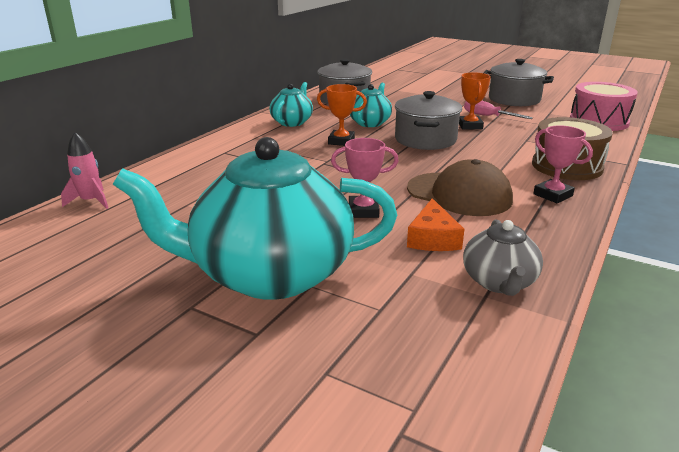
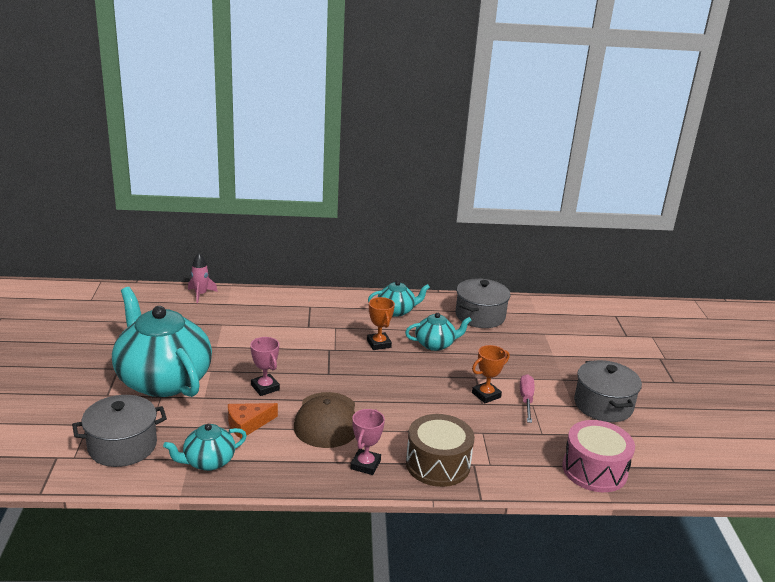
camera: 55 degrees right, 0 degrees up
grey pot [395,91,462,150] -> grey pot moved to [72,395,167,467]
grey teapot [463,220,543,296] -> turquoise teapot [163,424,247,471]

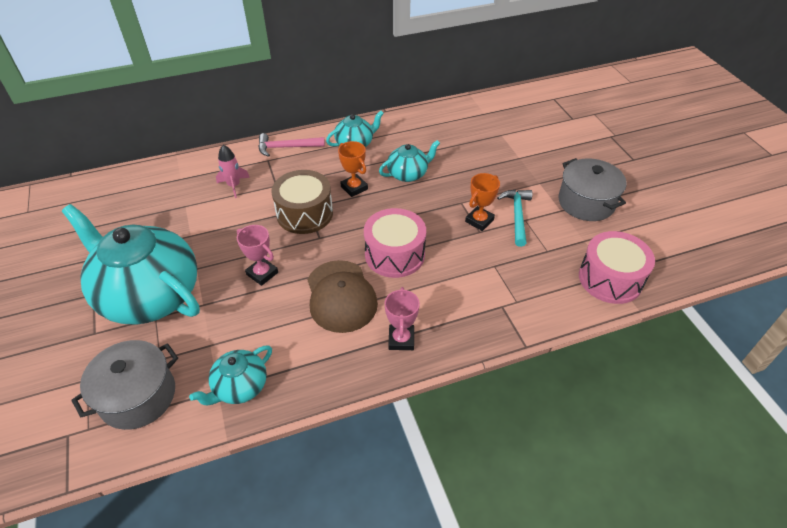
camera: 15 degrees left, 20 degrees up
pink rocket [188,253,218,303] -> pink rocket moved to [216,145,250,198]
orange cheese [228,403,278,439] -> none
brown drum [406,414,475,487] -> brown drum moved to [271,170,333,234]
grey pot [455,278,510,328] -> none
pink screwdriver [520,374,534,423] -> turquoise hammer [497,190,532,247]
none -> pink hammer [258,133,325,157]
none -> pink drum [364,208,426,278]

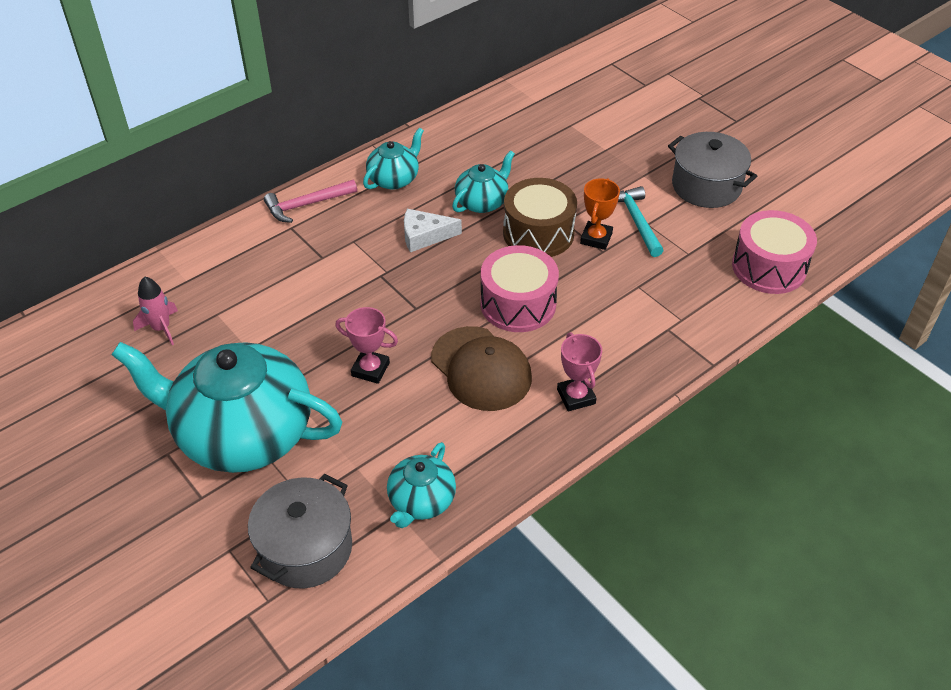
camera: 20 degrees left, 0 degrees up
pink rocket [216,145,250,198] -> pink rocket moved to [133,276,178,345]
brown drum [271,170,333,234] -> brown drum moved to [503,178,577,257]
orange trophy [338,141,368,197] -> white cheese [404,209,462,252]

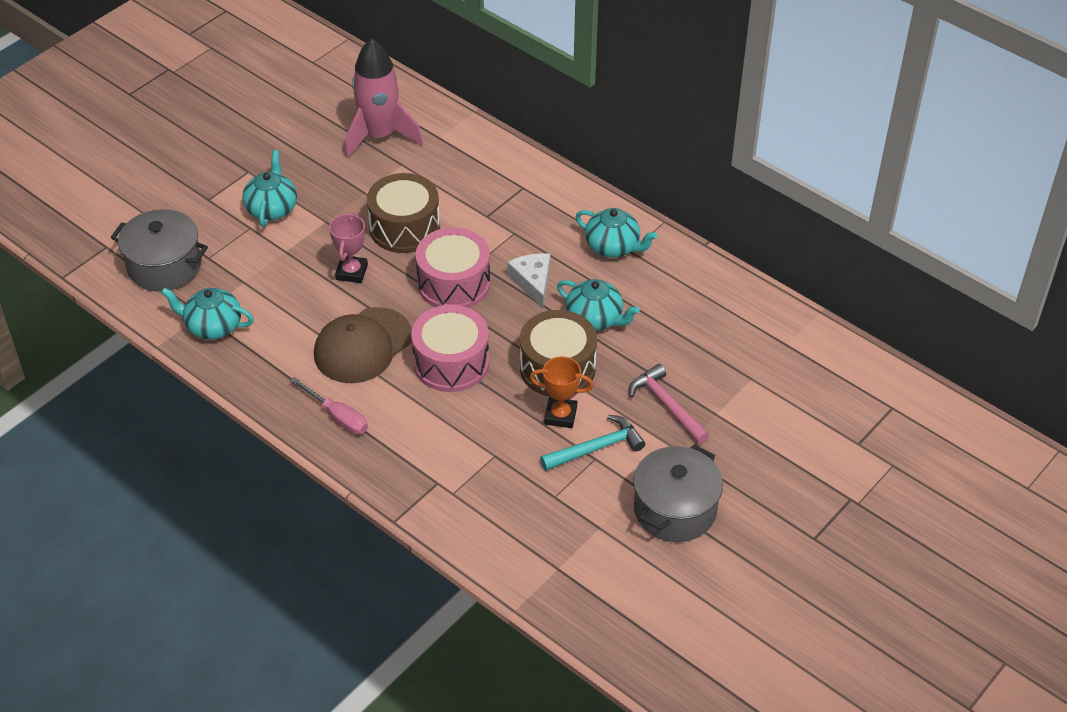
camera: 80 degrees right, 0 degrees up
turquoise teapot [111,342,342,473] -> turquoise teapot [242,150,297,227], size x0.47
pink rocket [133,276,178,345] -> pink rocket [345,38,423,158], size x1.92
pink hammer [264,180,357,223] -> pink hammer moved to [629,364,710,444]
pink trophy [557,332,602,411] -> pink screwdriver [290,377,368,435]
pink drum [732,210,817,294] -> pink drum moved to [416,227,490,308]
none -> brown drum [367,173,440,253]

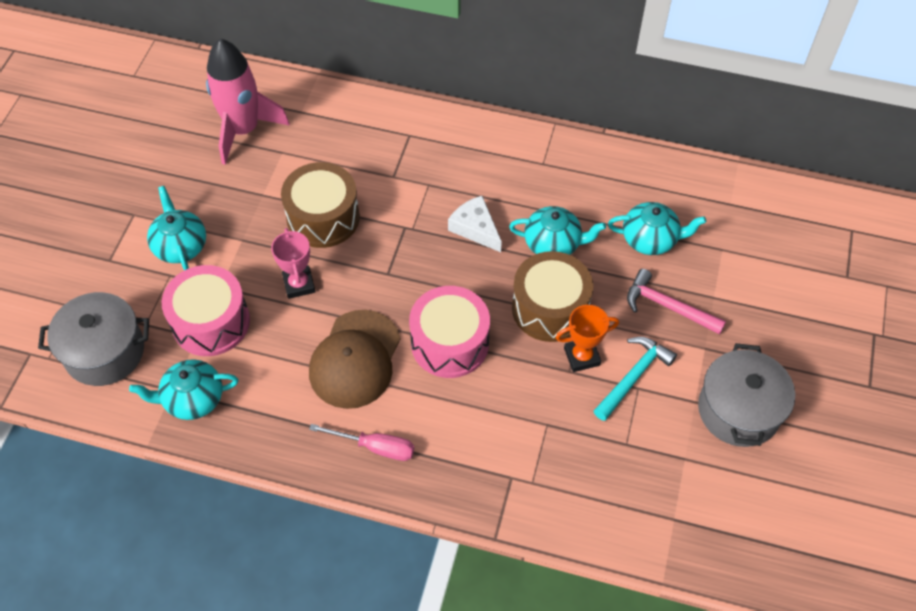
camera: 25 degrees left, 10 degrees up
pink drum [416,227,490,308] -> pink drum moved to [162,265,250,356]
turquoise teapot [576,208,657,257] -> turquoise teapot moved to [608,202,706,255]

